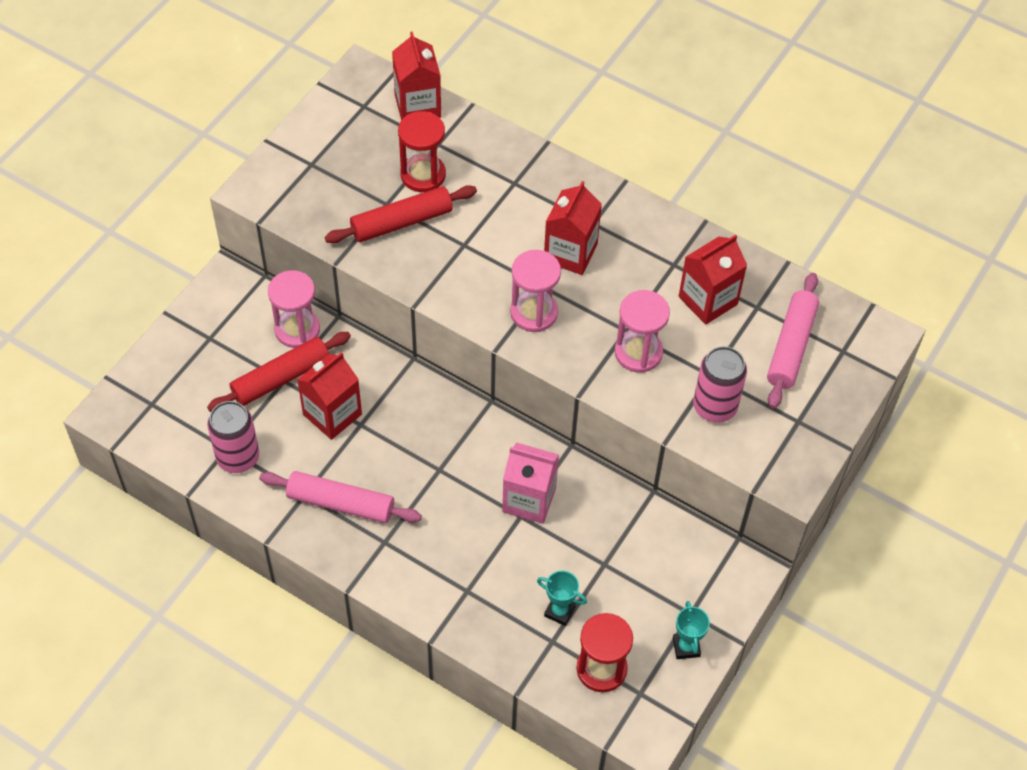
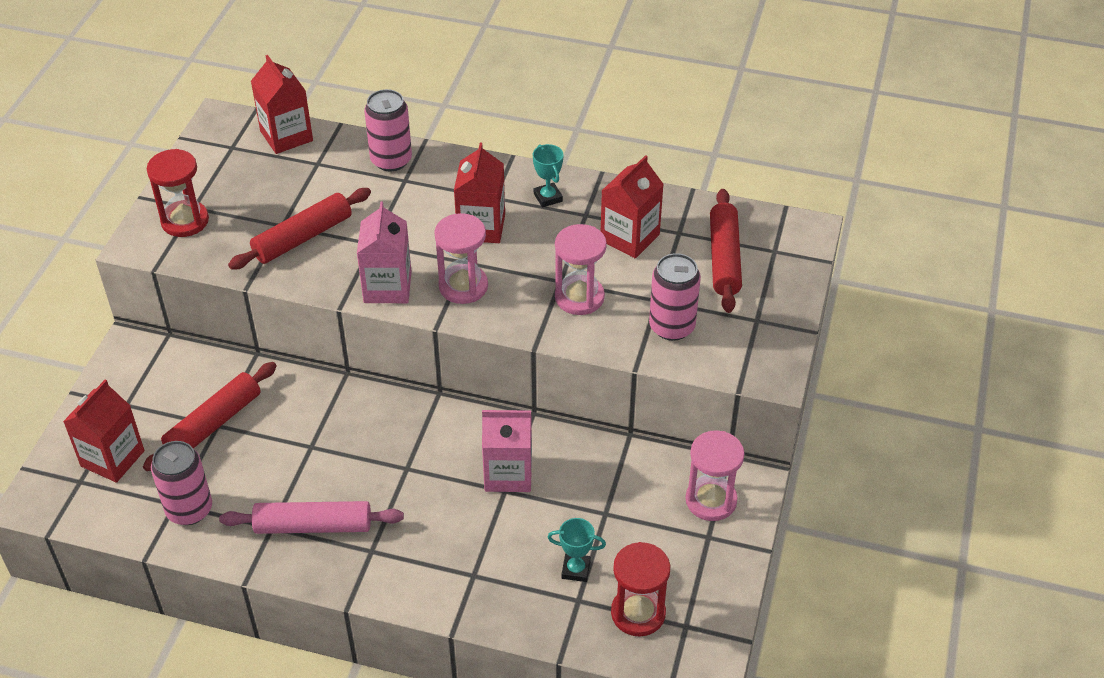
camera: 15 degrees left, 10 degrees down
pink hourglass [268,270,320,348] -> pink hourglass moved to [685,430,745,521]
red carton [297,352,362,440] -> red carton moved to [63,380,145,483]
red hourglass [398,111,446,192] -> red hourglass moved to [147,149,209,237]
turquoise trophy [673,601,710,659] -> turquoise trophy moved to [533,144,563,207]
pink rolling pin [767,273,819,409] -> red rolling pin [710,189,742,313]
none -> pink carton [357,202,412,303]
none -> pink can [364,89,412,171]

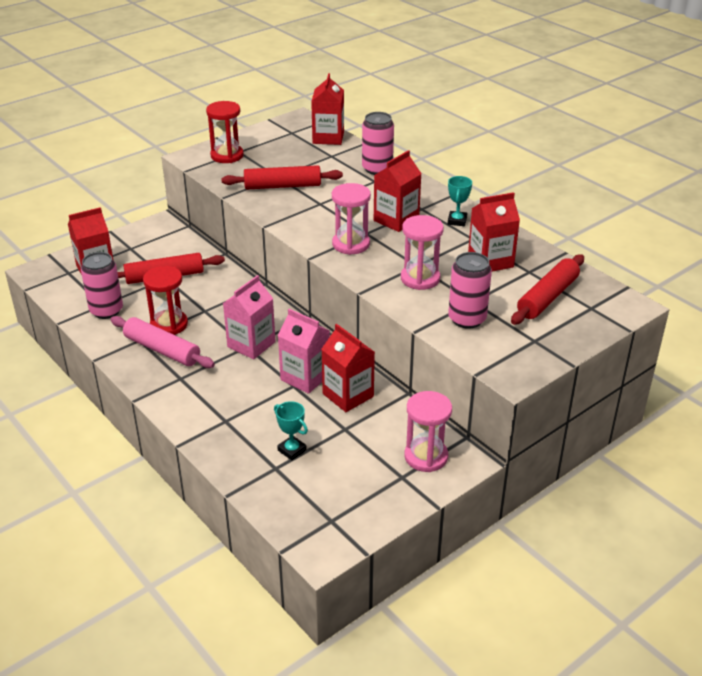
camera: 35 degrees right, 10 degrees down
pink carton [357,202,412,303] -> pink carton moved to [223,275,276,359]
red hourglass [611,542,670,637] -> red hourglass moved to [143,266,188,335]
none -> red carton [322,324,375,412]

